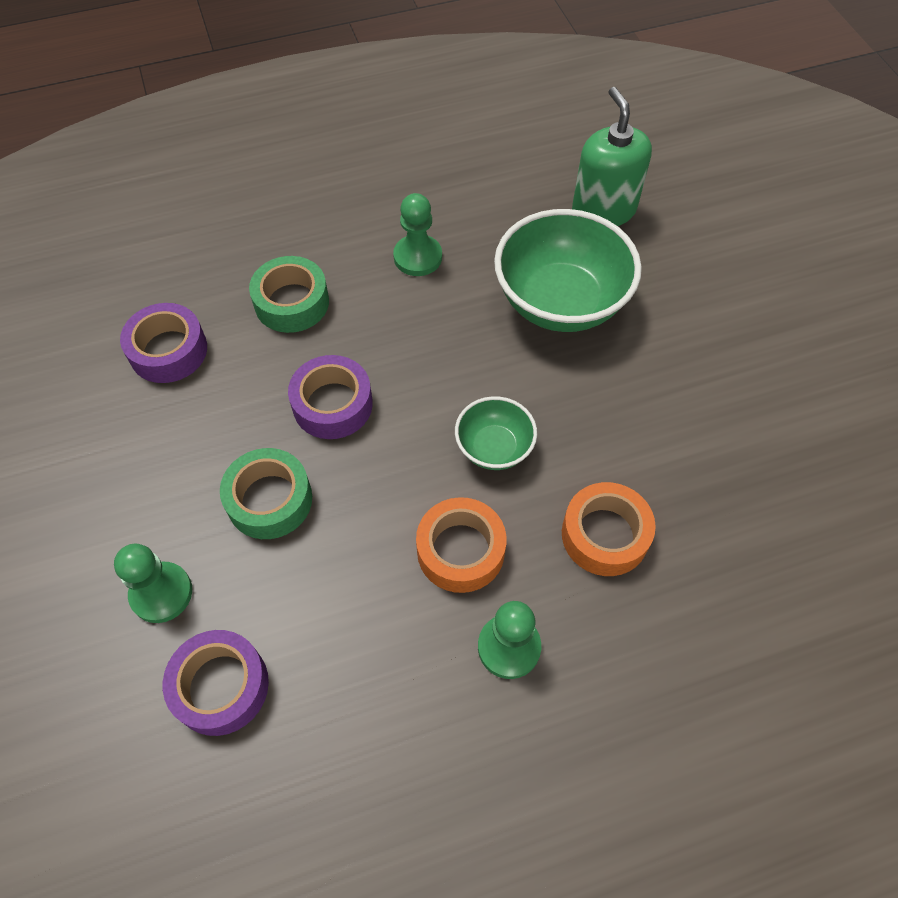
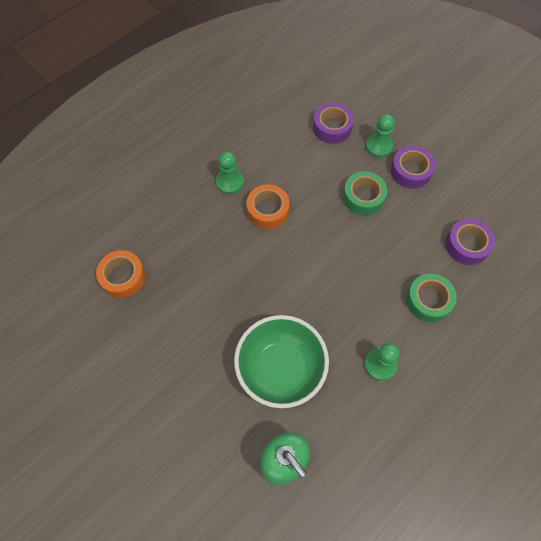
camera: 155 degrees right, 5 degrees up
purple tape [288,355,373,439] -> purple tape moved to [391,146,435,189]
green bowl [455,396,537,470] -> none
orange tape [562,482,656,576] -> orange tape moved to [96,250,145,298]

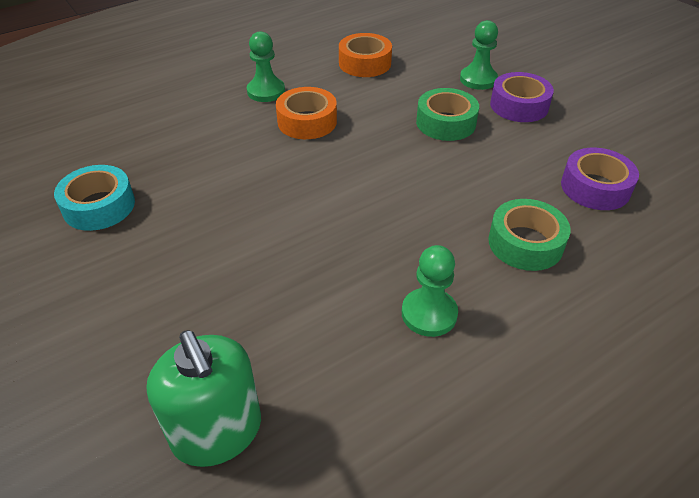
camera: 10 degrees right, 20 degrees down
orange tape [96,250,145,298] -> orange tape moved to [339,33,392,77]
green bowl [234,315,329,408] -> none
purple tape [313,103,354,144] -> none
none -> turquoise tape [54,165,135,231]

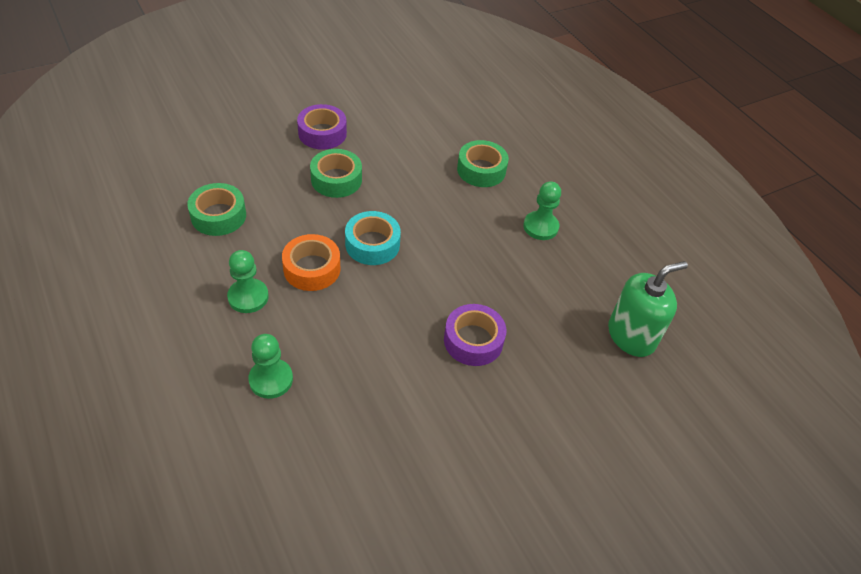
camera: 90 degrees left, 5 degrees up
turquoise tape [54,165,135,231] -> turquoise tape moved to [345,211,401,265]
orange tape [339,33,392,77] -> green tape [187,183,246,236]
green pawn [460,20,498,90] -> green pawn moved to [248,334,293,399]
purple tape [561,148,639,210] -> purple tape moved to [444,304,506,366]

